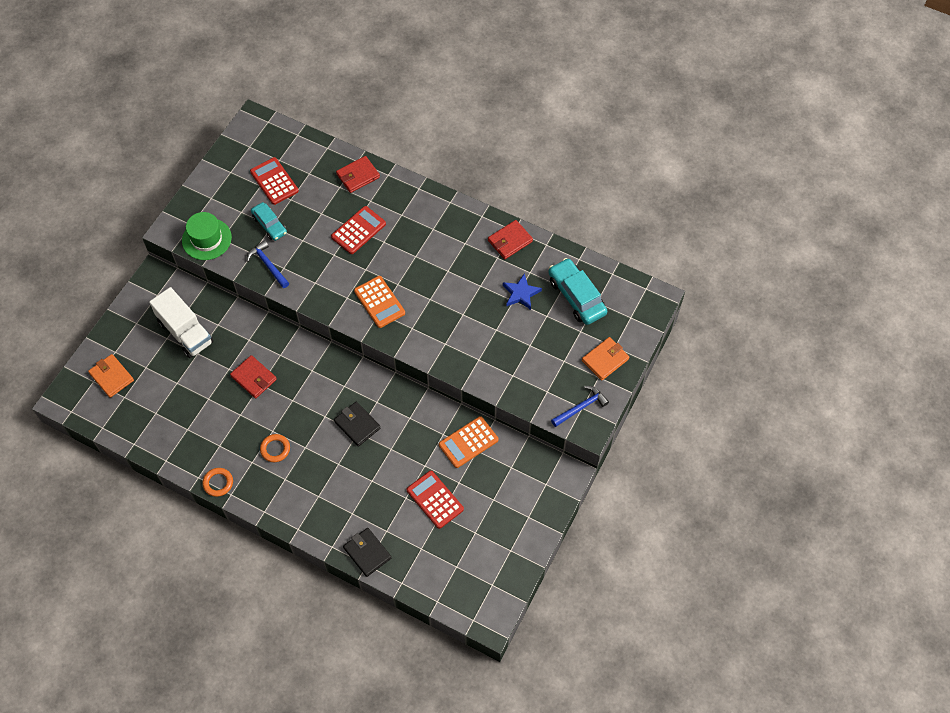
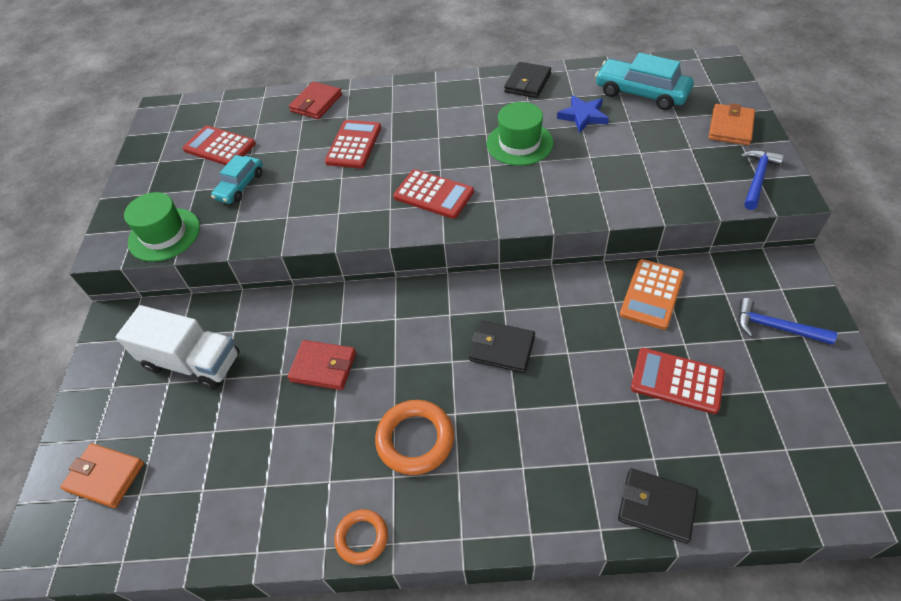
camera: 25 degrees left, 10 degrees down
blue hammer [247,240,289,288] -> blue hammer moved to [738,298,837,345]
turquoise car [251,202,287,241] -> turquoise car turned 90 degrees clockwise [211,155,263,204]
orange ring [260,434,290,462] -> orange ring [375,400,454,475], size x1.61
orange calculator [354,276,405,328] -> red calculator [393,169,474,219]
red wallet [488,220,533,259] -> black wallet [504,62,551,98]
none -> green hat [487,102,553,166]

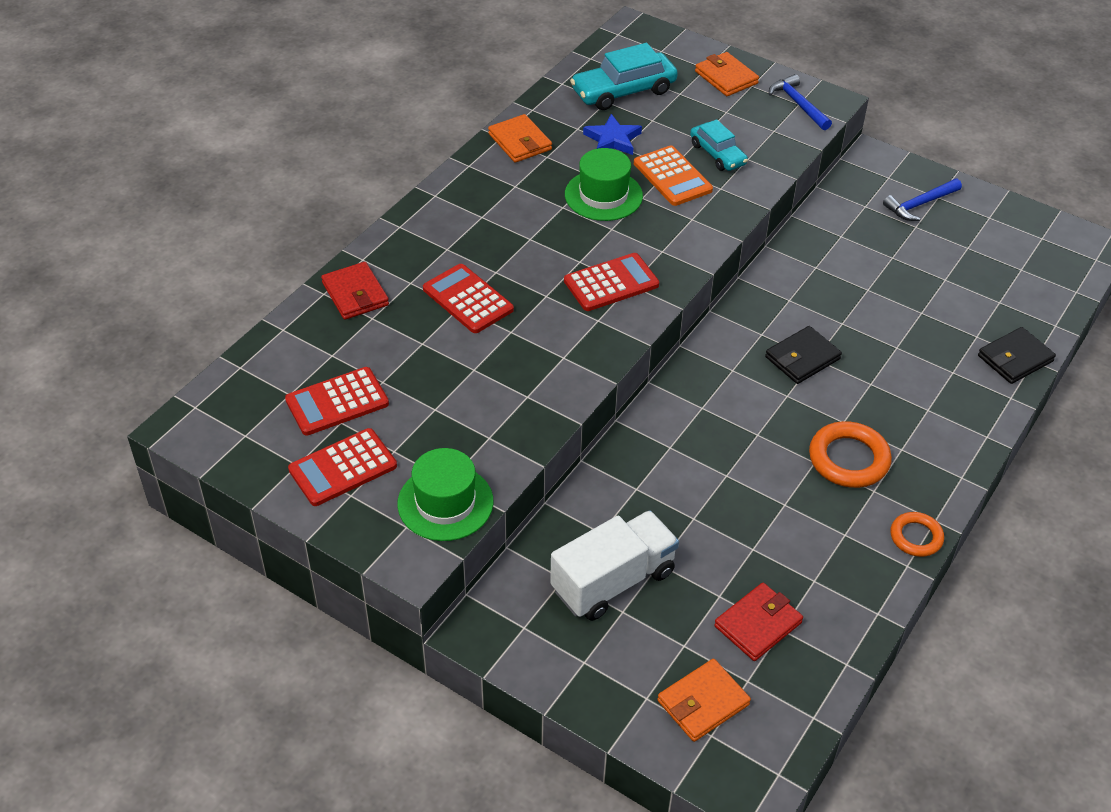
camera: 60 degrees left, 5 degrees down
turquoise car [211,155,263,204] -> turquoise car moved to [690,119,748,171]
red wallet [287,340,356,390] -> red wallet moved to [714,583,803,661]
black wallet [504,62,551,98] -> orange wallet [488,114,552,163]
orange calculator [620,259,684,330] -> orange calculator moved to [634,145,713,206]
red calculator [631,348,725,414] -> red calculator moved to [288,428,397,506]

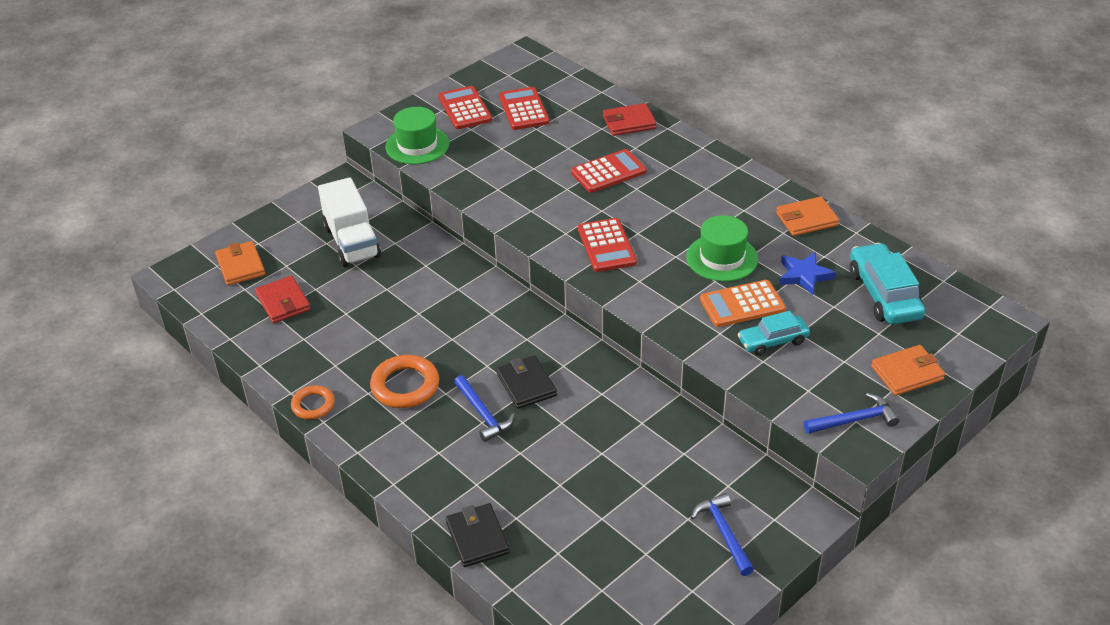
camera: 105 degrees right, 5 degrees down
none -> blue hammer [454,375,515,442]

